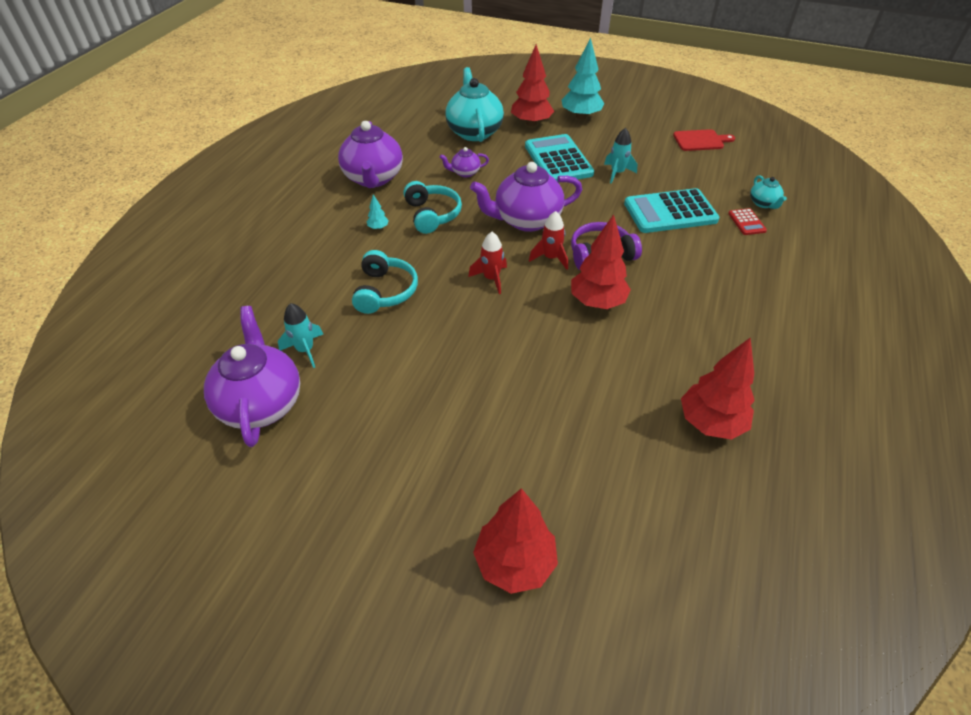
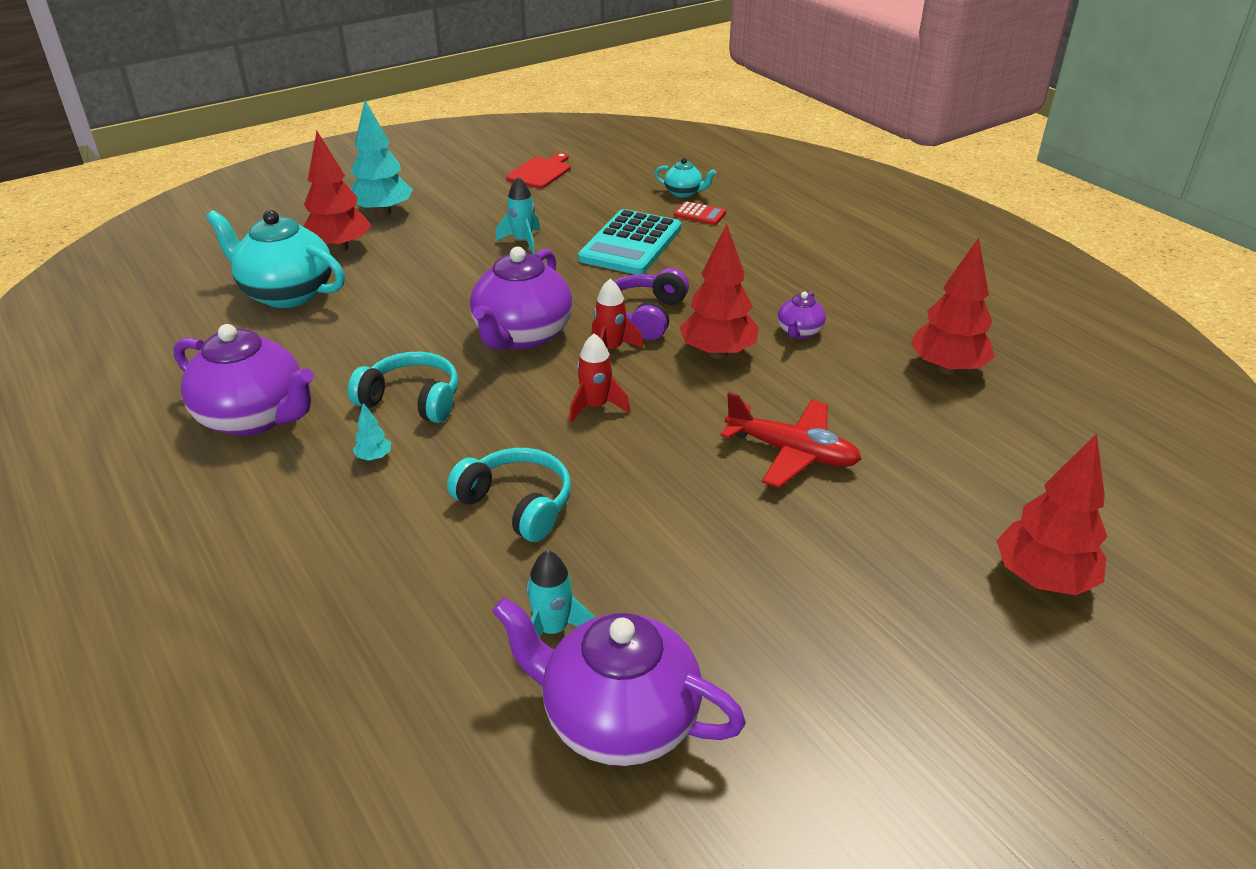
camera: 55 degrees left, 10 degrees down
purple teapot [440,147,489,177] -> purple teapot moved to [778,292,826,339]
turquoise calculator [525,134,594,183] -> none
none -> red plane [721,392,861,488]

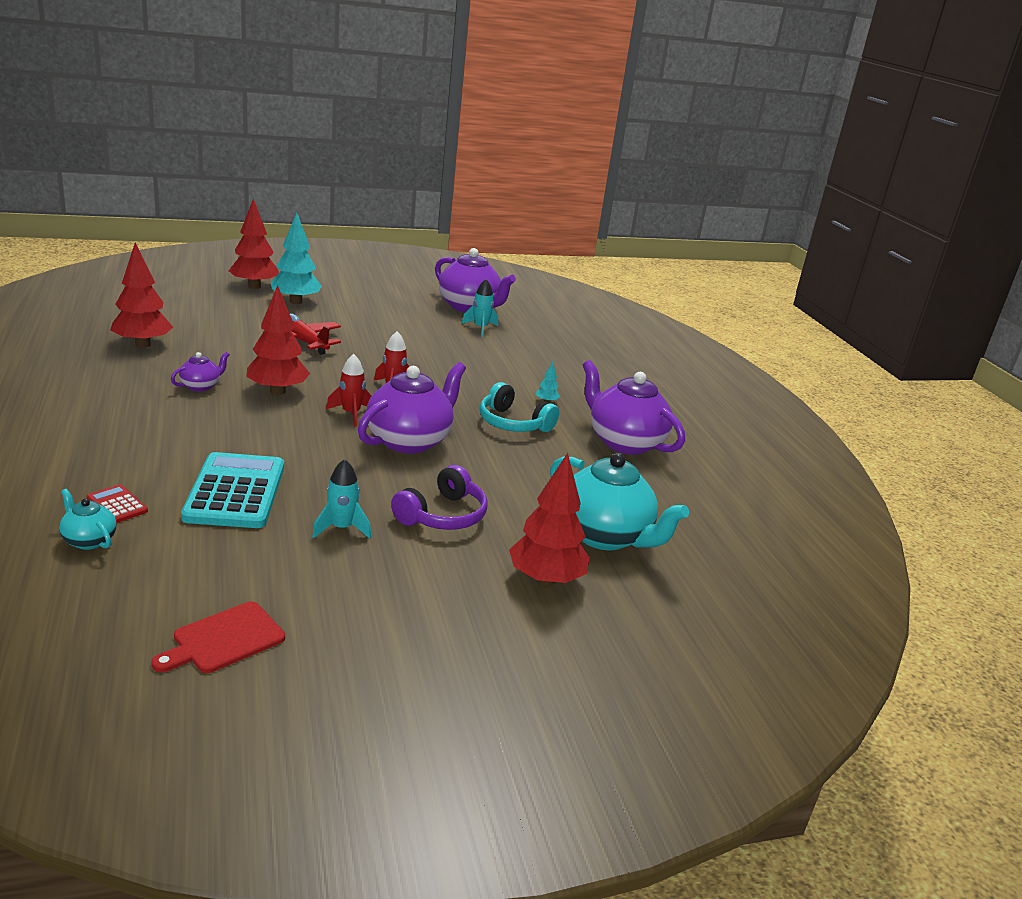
camera: 165 degrees left, 10 degrees down
turquoise tree [350,100,413,216] -> turquoise tree moved to [271,213,322,304]
turquoise headphones [447,448,571,542] -> none
turquoise calculator [578,209,681,275] -> turquoise calculator turned 45 degrees counterclockwise [181,452,284,528]
purple headphones [614,268,689,340] -> purple headphones moved to [391,465,488,530]

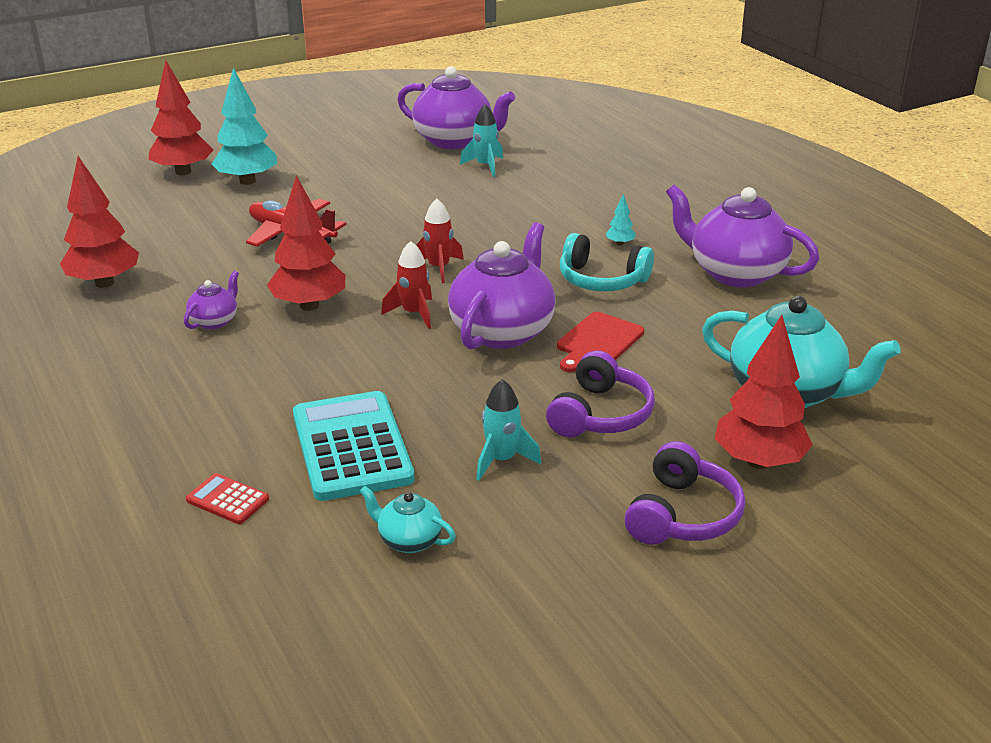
camera: 10 degrees left, 5 degrees up
turquoise teapot [59,489,117,550] -> turquoise teapot moved to [360,486,456,553]
red cutting board [151,602,285,673] -> red cutting board moved to [557,312,644,372]
none -> purple headphones [624,441,745,545]

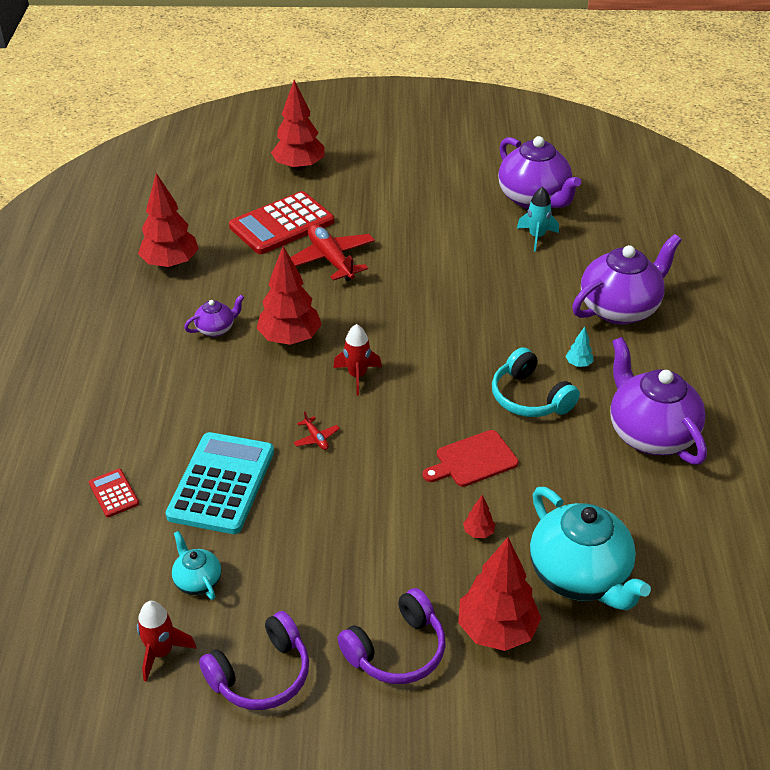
camera: 30 degrees right, 10 degrees up
turquoise tree [212,68,277,185] -> none
red rocket [416,199,464,283] -> red rocket moved to [137,601,196,682]
purple teapot [448,222,556,349] -> purple teapot moved to [572,234,682,325]
turquoise rocket [476,379,541,481] -> none
purple headphones [546,350,655,438] -> purple headphones moved to [199,611,309,710]
none -> red calculator [229,191,334,254]
none -> red plane [293,411,340,450]
none -> red tree [463,495,495,538]

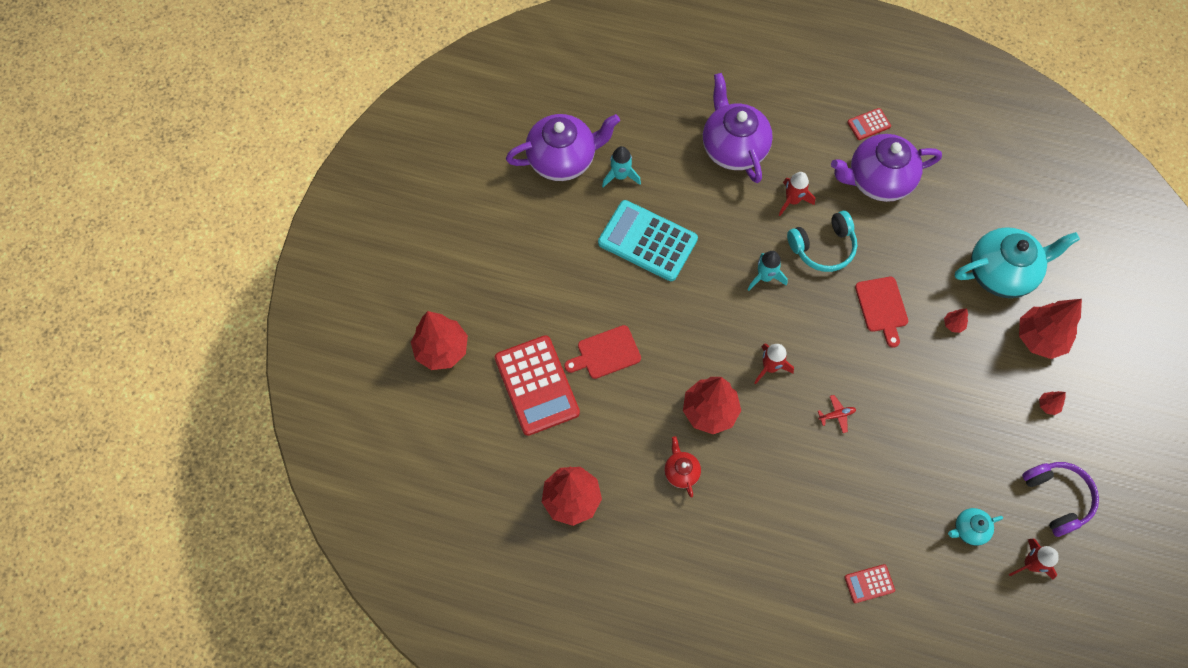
camera: 75 degrees left, 25 degrees up
turquoise calculator [166,432,274,534] -> turquoise calculator moved to [598,200,698,281]
purple teapot [184,295,244,337] -> red teapot [664,436,701,497]
red plane [290,224,375,281] -> red cutting board [564,325,641,379]
purple headphones [337,588,446,684] -> red tree [1039,391,1066,415]
turquoise tree [566,327,593,367] -> red rocket [779,172,815,216]
none -> turquoise rocket [747,251,788,291]
none -> red calculator [847,108,891,140]

